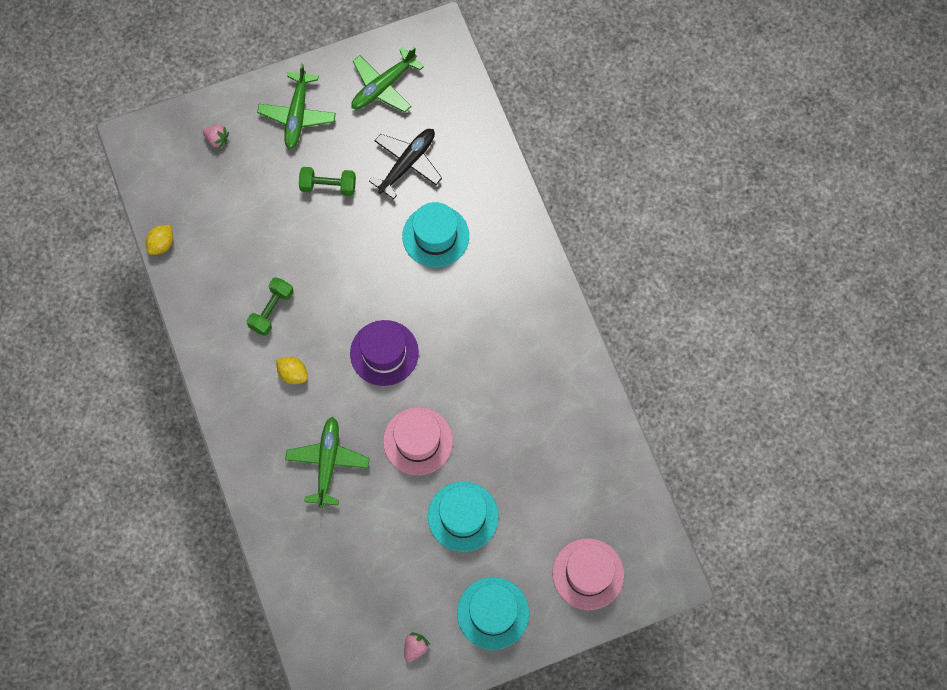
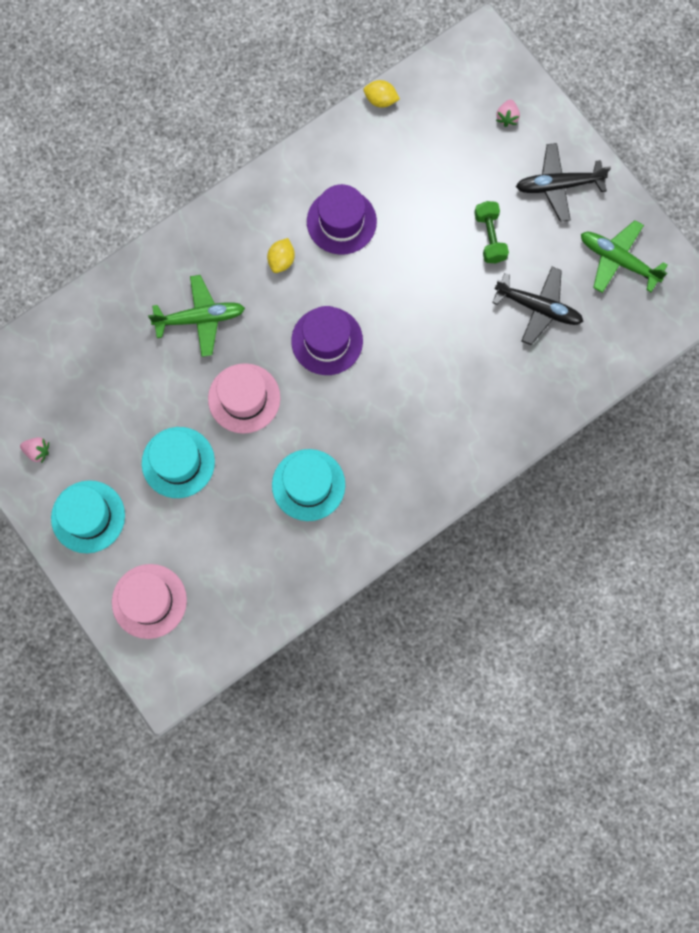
camera: 75 degrees right, 5 degrees up
green dumbbell [247,277,294,336] -> purple hat [307,184,377,255]
green plane [257,63,336,150] -> black plane [516,143,611,222]
turquoise hat [402,202,469,267] -> turquoise hat moved to [272,449,345,521]

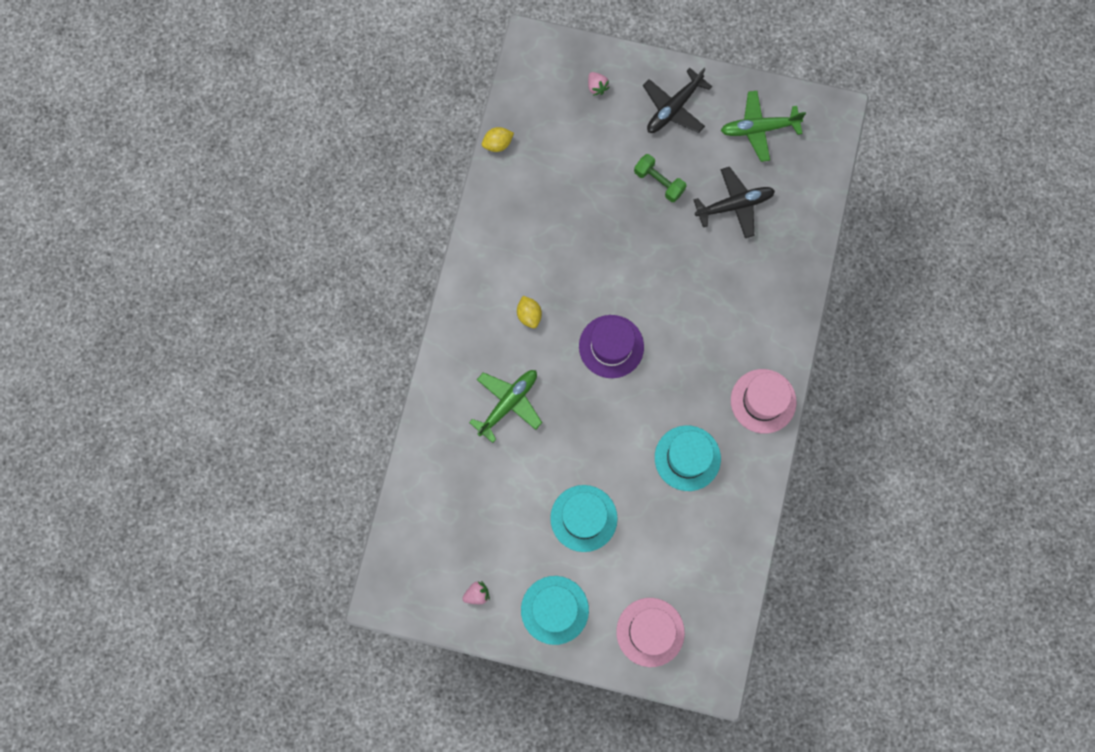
camera: 40 degrees left, 0 degrees up
pink hat [208,363,280,434] -> pink hat moved to [731,369,796,434]
purple hat [307,184,377,255] -> none

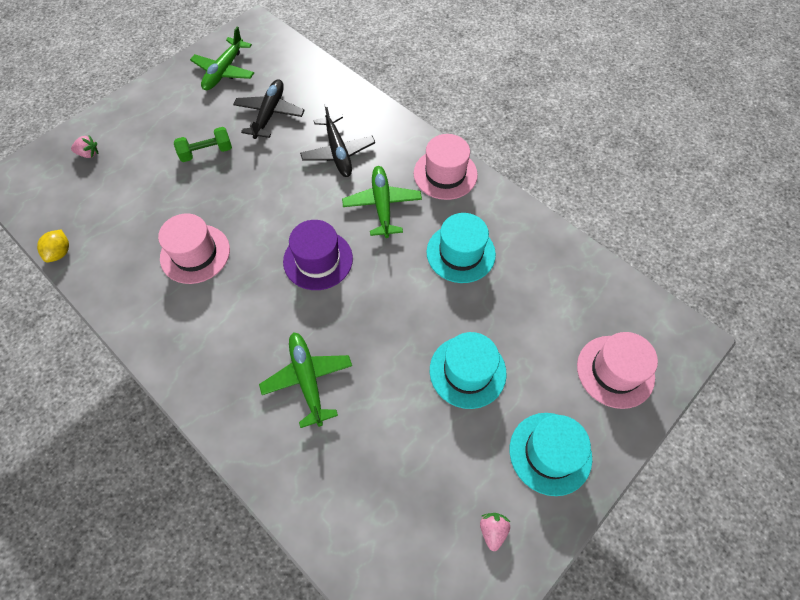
camera: 60 degrees left, 15 degrees down
yellow lemon [517,296,542,328] -> none
black plane [643,68,712,133] -> black plane moved to [300,103,375,177]
none -> pink hat [158,213,230,284]
none -> green plane [342,166,422,238]

